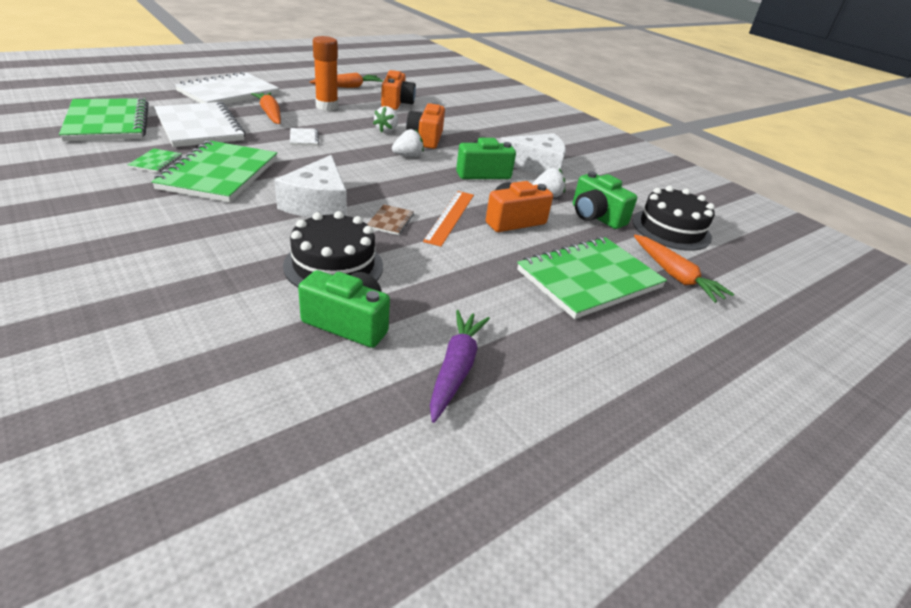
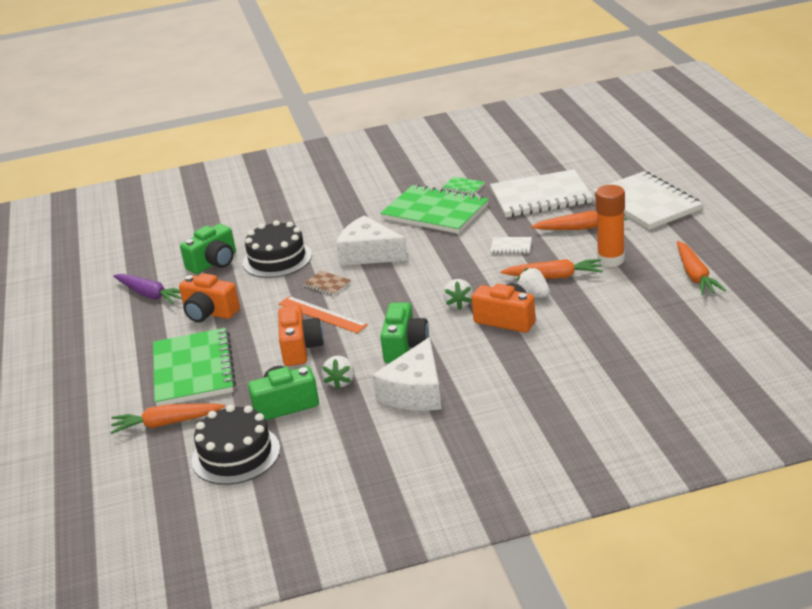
camera: 120 degrees right, 5 degrees down
green notebook [59,98,149,141] -> none
orange camera [381,70,416,110] -> orange camera moved to [179,273,240,323]
none -> orange carrot [500,259,603,279]

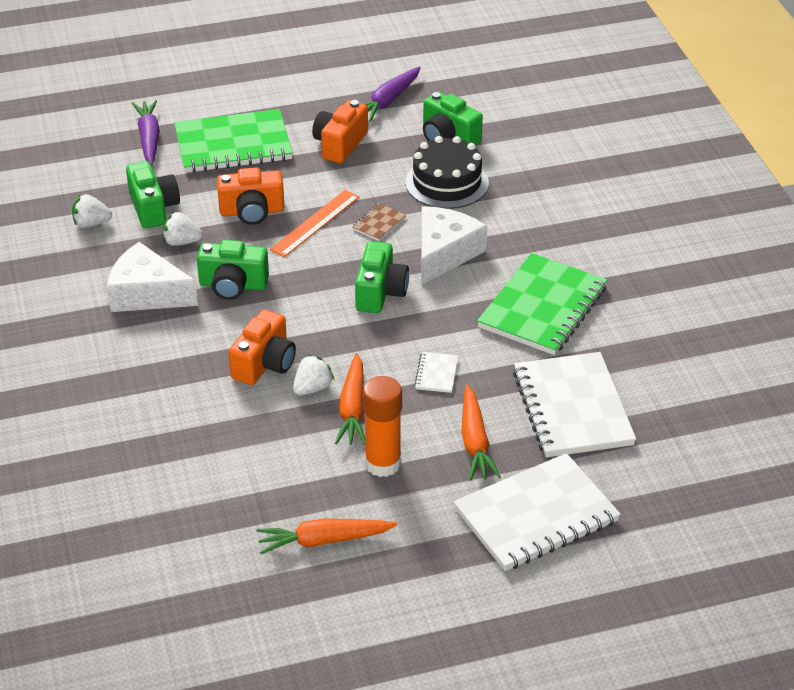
camera: 85 degrees right, 10 degrees up
orange carrot [110,403,225,434] -> purple carrot [132,100,160,166]
black cake [192,405,280,485] -> none
green notebook [442,177,485,195] -> none
white strawberry [443,279,473,310] -> white strawberry moved to [72,194,112,228]
none -> green camera [355,241,409,313]

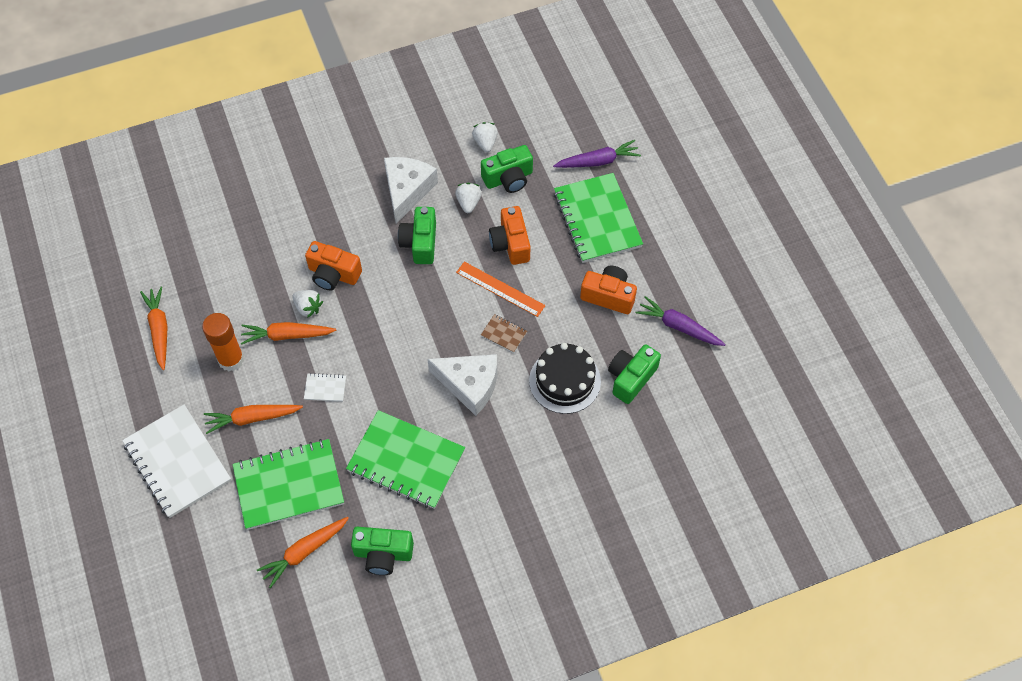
camera: 85 degrees right, 20 degrees up
green camera [355,241,409,313] -> green camera moved to [351,527,414,575]
white notebook [513,352,636,458] -> green notebook [232,439,344,530]
none -> orange carrot [257,517,349,588]

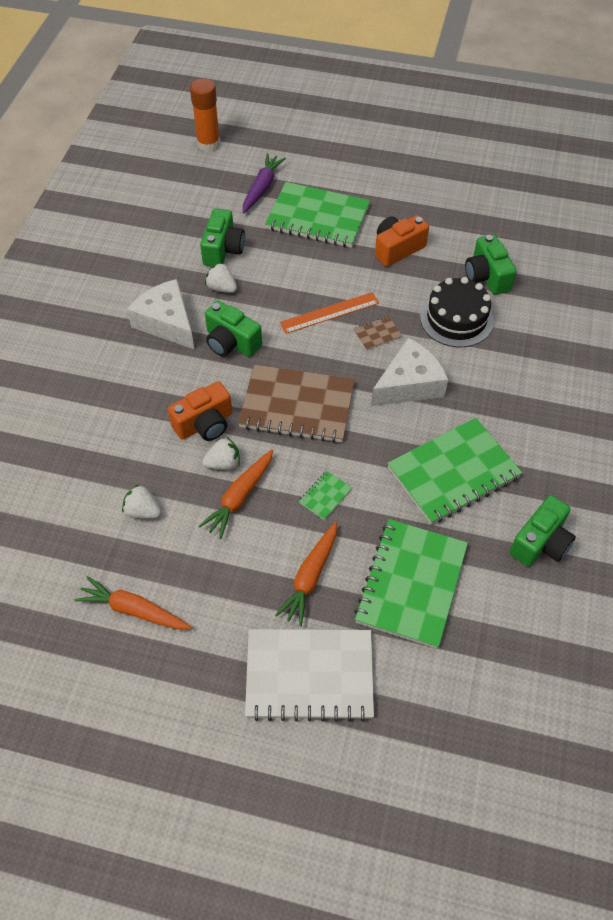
camera: 55 degrees left, 5 degrees down
orange glue stick [202,313,244,371] -> orange glue stick moved to [190,78,221,152]
orange carrot [257,517,349,588] -> none
white notebook [304,373,346,402] -> green notebook [299,471,352,520]
white strawberry [472,122,498,152] -> white strawberry moved to [122,484,161,519]
orange camera [489,206,530,265] -> none
purple carrot [636,296,726,346] -> none
none -> brown notebook [238,365,355,443]

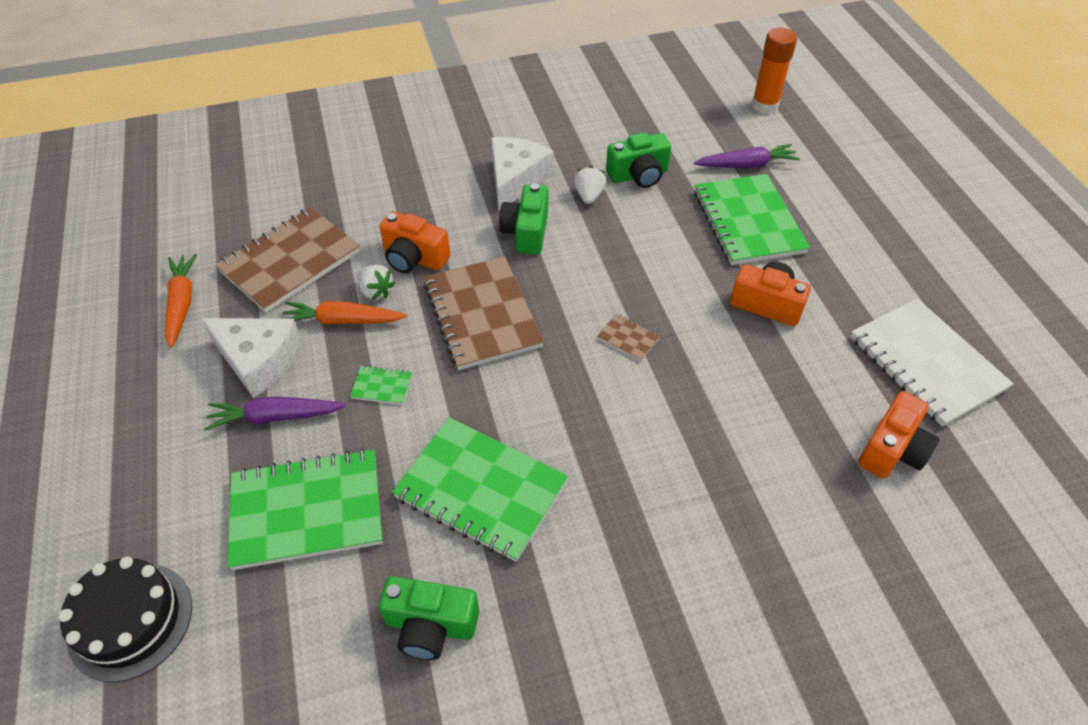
camera: 60 degrees right, 5 degrees down
white strawberry [122,484,161,519] -> brown notebook [215,207,360,313]
white notebook [245,629,374,722] -> white notebook moved to [851,298,1014,427]
orange carrot [275,521,337,626] -> purple carrot [204,396,346,431]
orange ruler [280,292,379,334] -> none
white cheese [371,338,448,406] -> white cheese moved to [201,318,302,398]
black cake [420,277,494,347] -> black cake moved to [58,557,192,682]
green camera [465,234,517,295] -> none
none -> orange camera [858,391,939,479]

